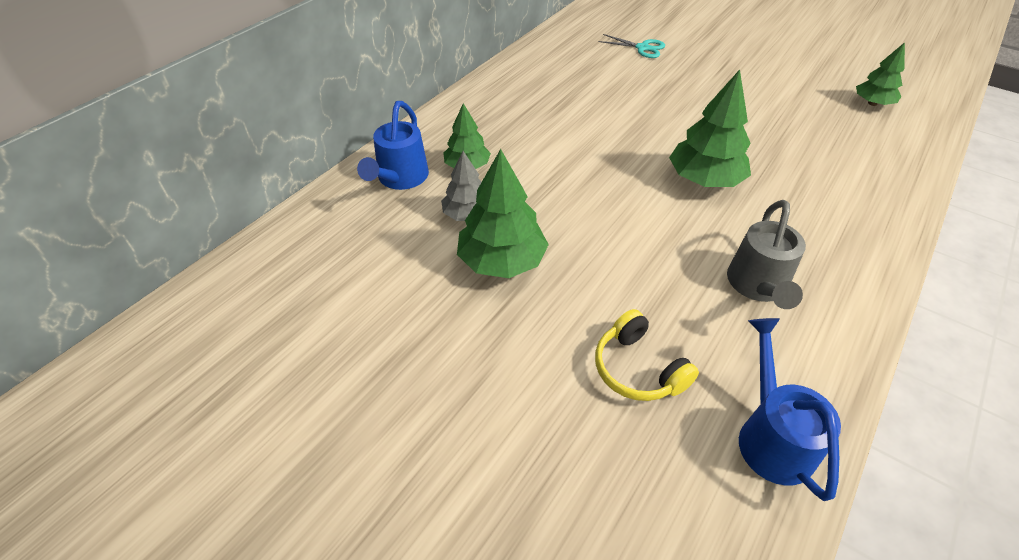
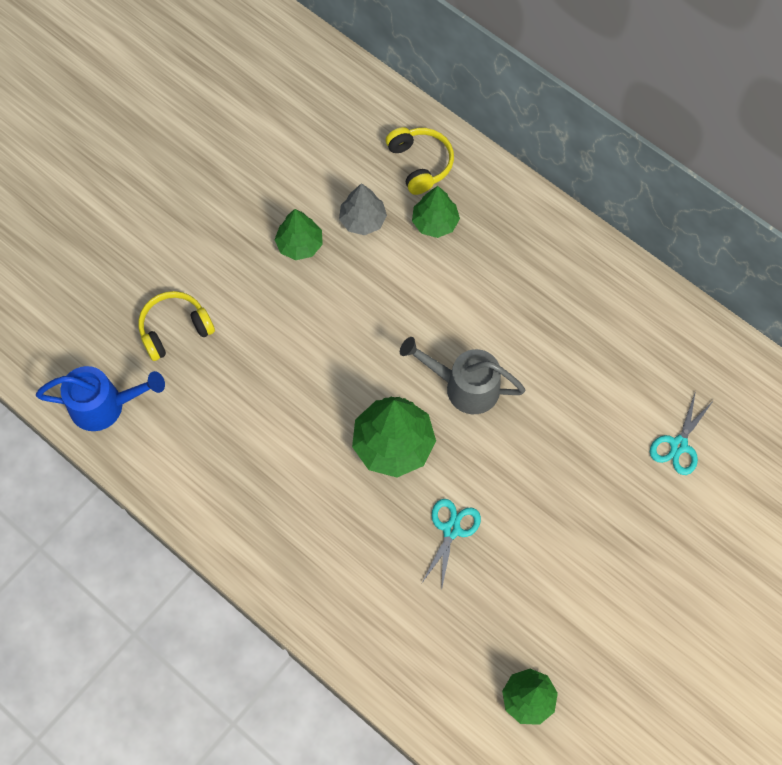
camera: 95 degrees right, 20 degrees up
blue watering can [357,101,429,190] -> yellow headphones [386,127,454,195]
green tree [457,149,549,278] -> green tree [275,209,323,260], size x0.62
grey watering can [727,200,806,309] -> grey watering can moved to [400,337,525,414]
none -> turquoise scissors [421,499,481,591]

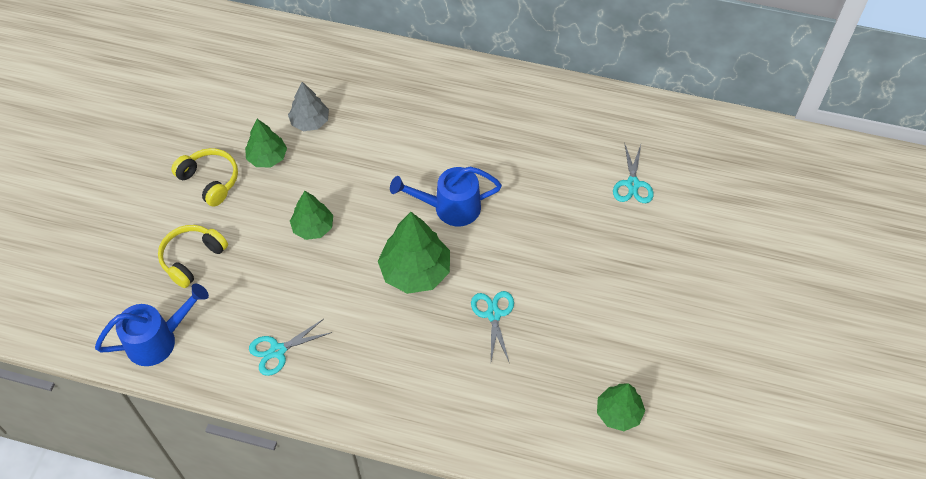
camera: 25 degrees left, 10 degrees down
yellow headphones [386,127,454,195] -> yellow headphones moved to [171,148,238,207]
grey watering can [400,337,525,414] -> blue watering can [390,167,502,226]
green tree [412,186,460,238] -> green tree moved to [290,191,333,240]
none -> turquoise scissors [249,319,332,376]

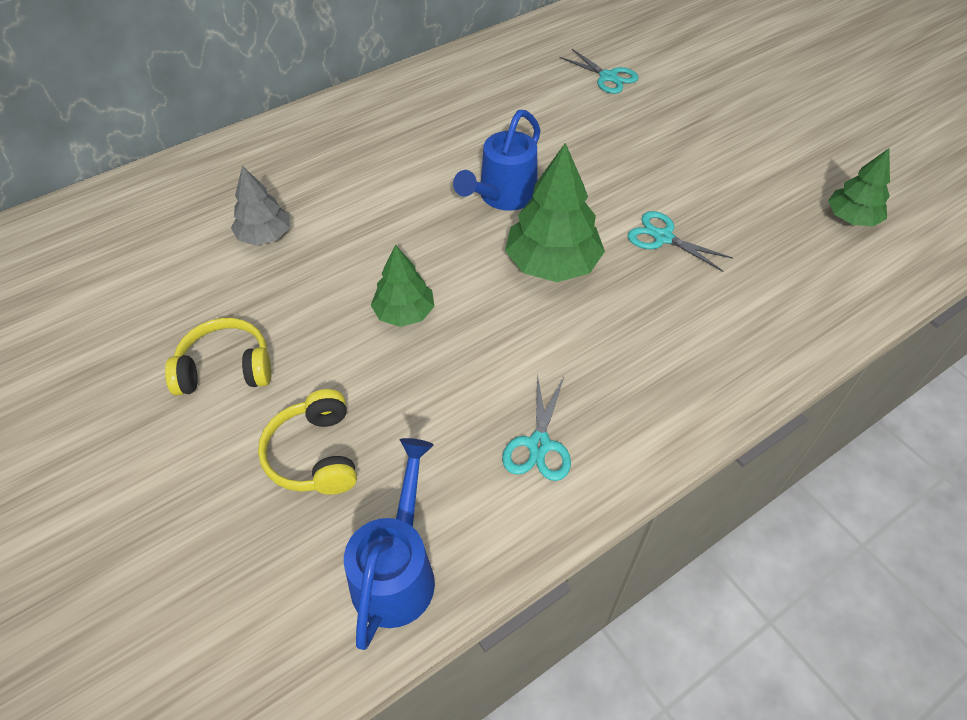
camera: 50 degrees left, 5 degrees down
green tree [245,119,287,167] -> none

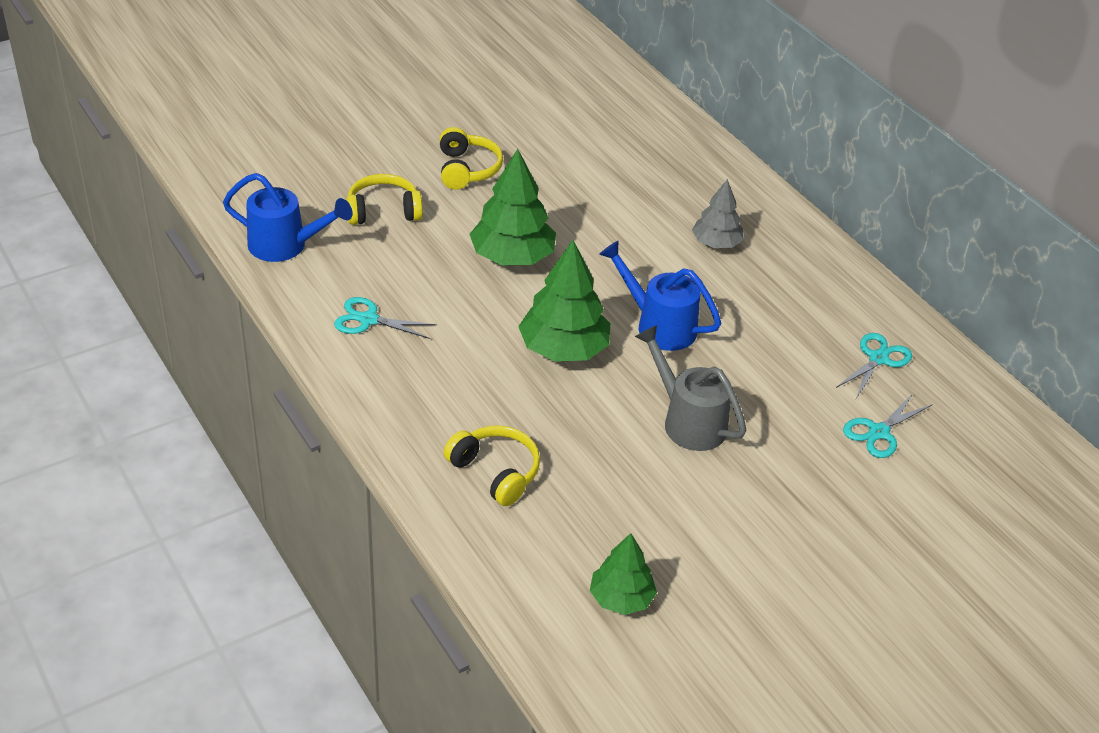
camera: 90 degrees right, 10 degrees down
grey tree [231,166,290,245] -> grey tree moved to [692,179,744,248]
green tree [371,245,435,327] -> green tree [469,149,556,265], size x1.62
turquoise scissors [628,211,733,272] -> turquoise scissors moved to [836,333,912,399]
none -> yellow headphones [443,425,540,506]
none -> grey watering can [635,325,746,451]

